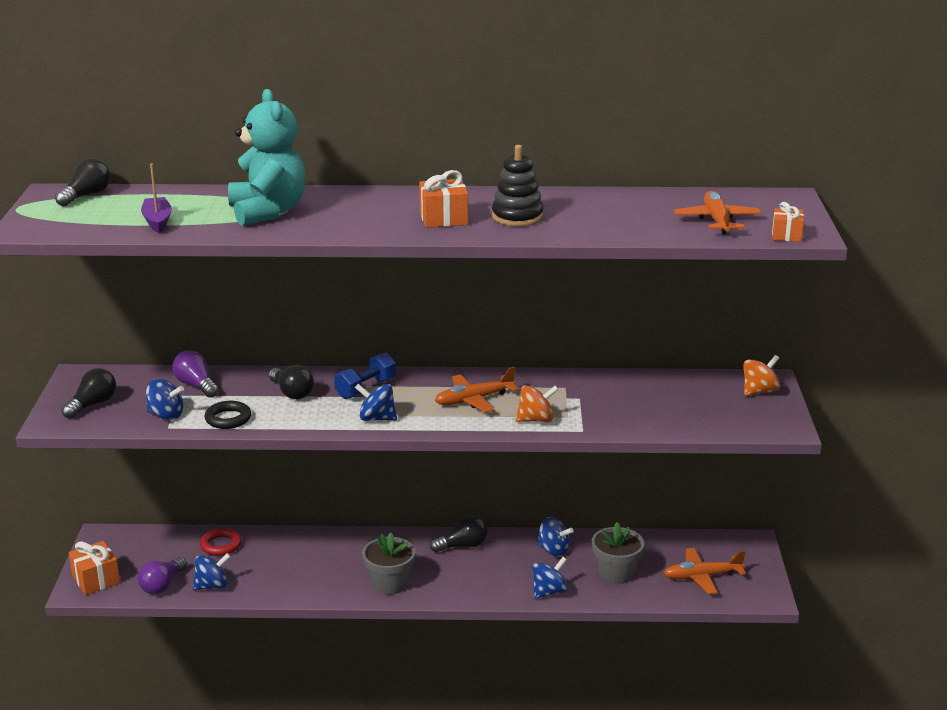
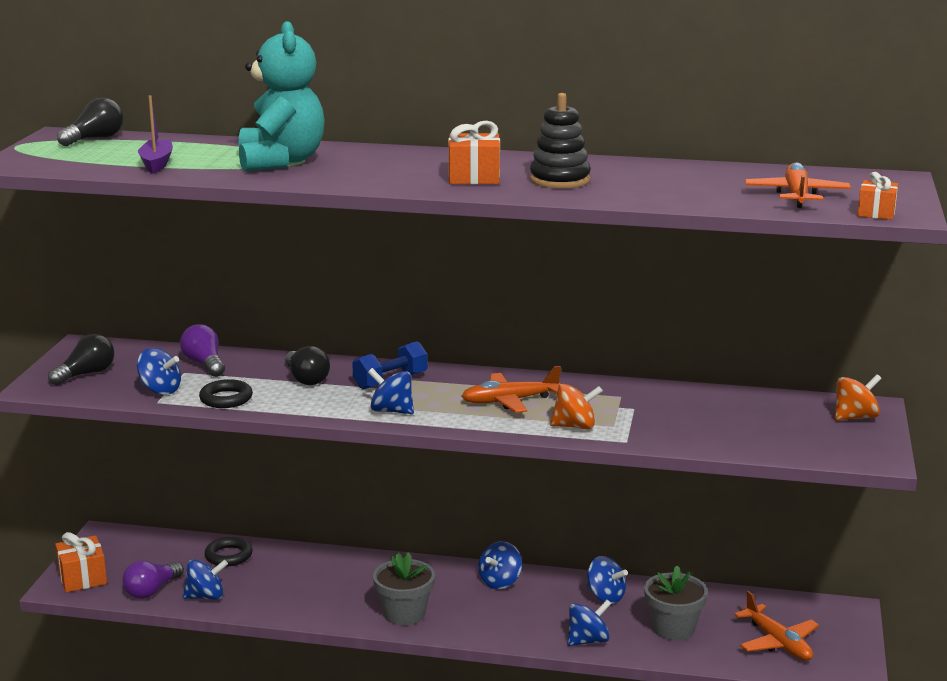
camera: 10 degrees right, 5 degrees down
red ring [200,528,242,556] -> black ring [205,537,253,567]
black light bulb [430,515,488,553] -> blue spinning top [478,541,522,589]
orange plane [664,548,746,594] -> orange plane turned 120 degrees counterclockwise [734,591,819,661]

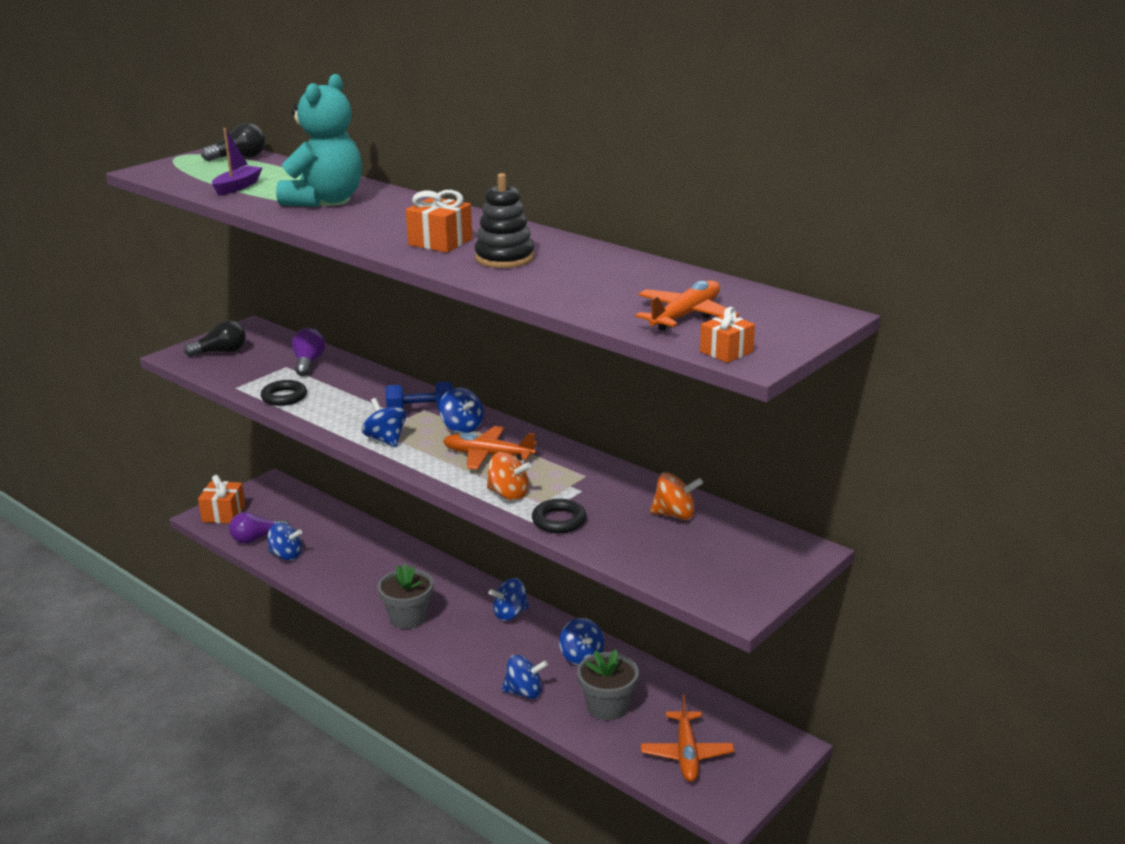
camera: 30 degrees right, 5 degrees up
blue spinning top [137,348,181,395] -> blue spinning top moved to [439,388,484,433]
black ring [205,537,253,567] -> black ring moved to [532,499,587,533]
black light bulb [285,346,330,385] -> none
orange spinning top [835,374,882,421] -> orange spinning top moved to [650,472,703,520]

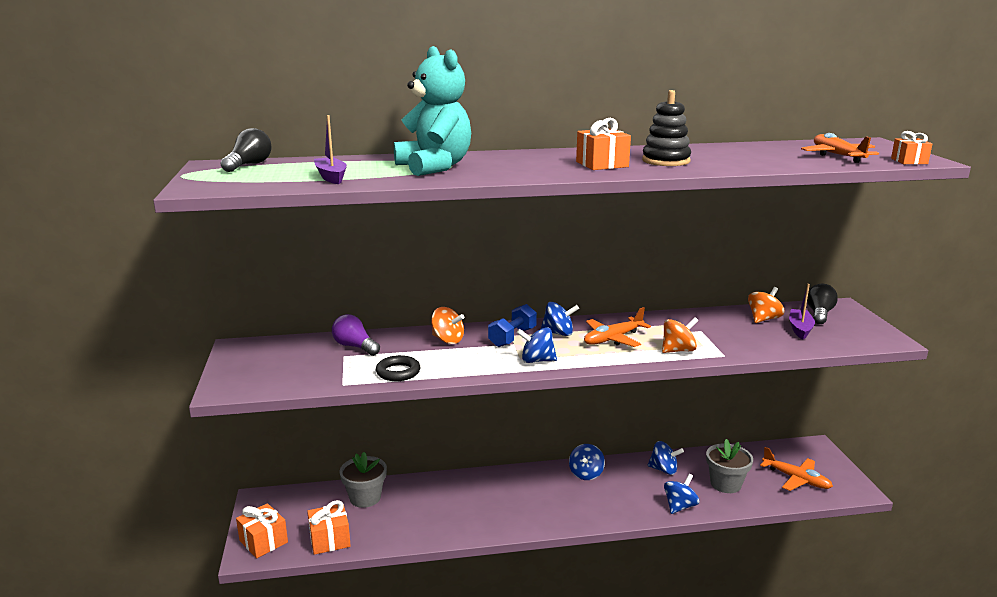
camera: 50 degrees left, 5 degrees down
black light bulb [184,320,246,357] -> black light bulb moved to [807,284,838,324]
purple light bulb [229,512,289,544] -> orange gift [307,500,351,555]
blue spinning top [268,522,302,561] -> none
grey flower pot [378,563,434,629] -> grey flower pot moved to [339,452,387,508]
black ring [532,499,587,533] -> none
none -> orange spinning top [431,307,464,344]
none -> purple boat [789,284,815,340]

